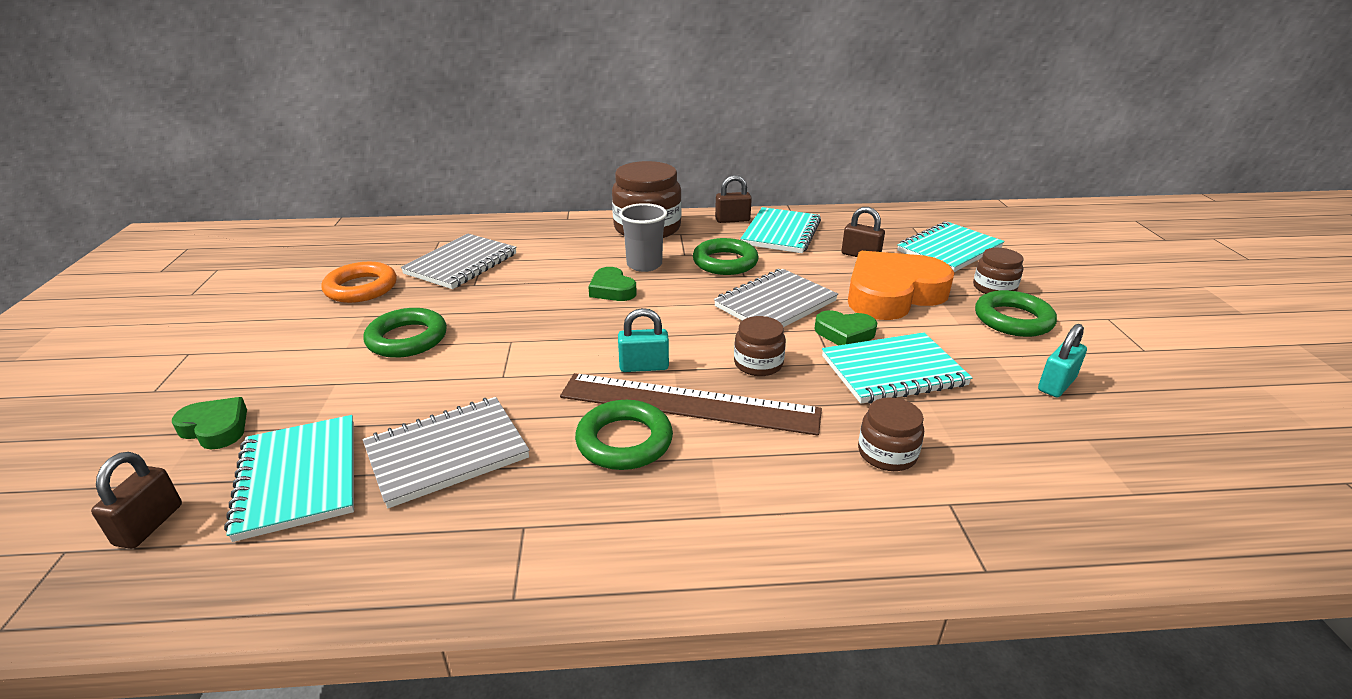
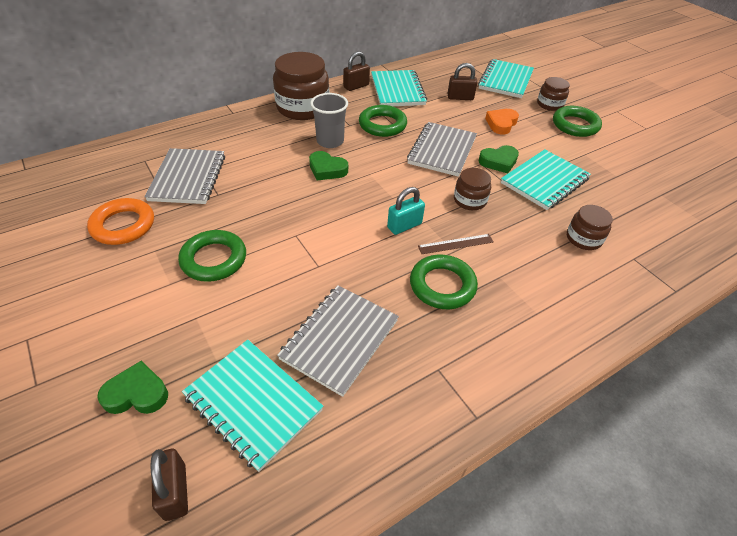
camera: 30 degrees left, 15 degrees up
brown ruler [560,373,822,436] -> brown ruler [418,234,493,254], size x0.43
orange heart [848,251,954,320] -> orange heart [485,109,519,134], size x0.48
turquoise padlock [1038,324,1087,397] -> none

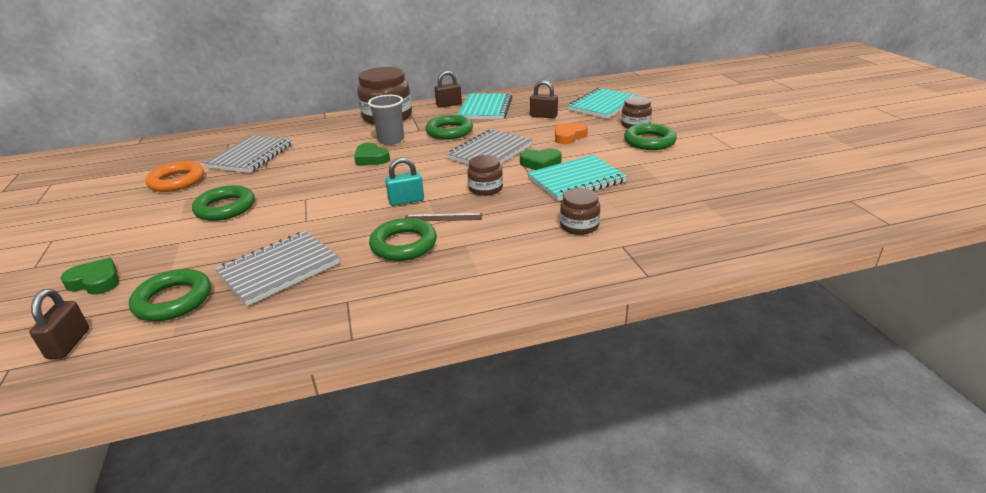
camera: 20 degrees right, 15 degrees down
turquoise notebook [182,340,323,472] -> green ring [129,269,211,321]

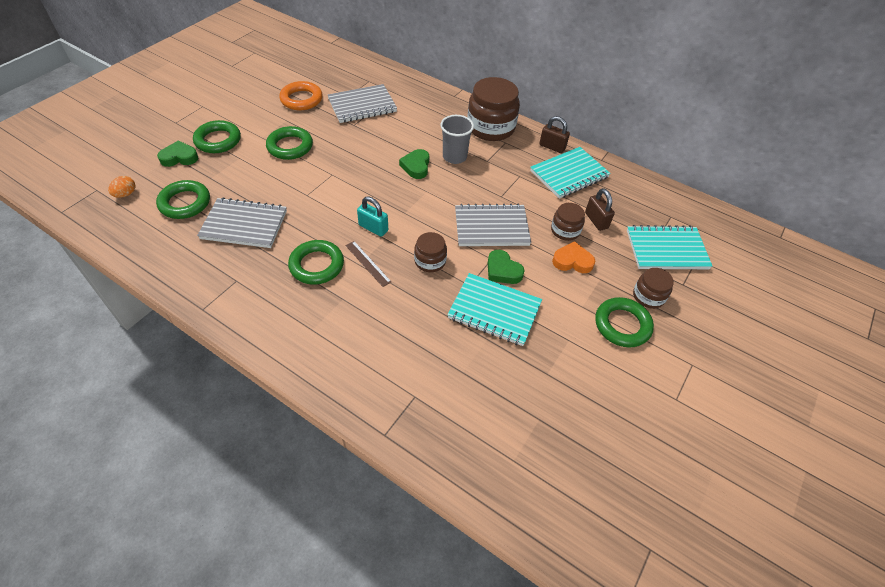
camera: 45 degrees right, 20 degrees up
brown padlock [29,289,89,359] -> orange egg [108,176,135,198]
green heart [61,258,119,295] -> green heart turned 75 degrees counterclockwise [157,140,198,167]
green ring [425,115,473,140] -> green ring moved to [193,120,241,153]
brown jar [560,188,600,235] -> brown jar moved to [551,203,585,241]

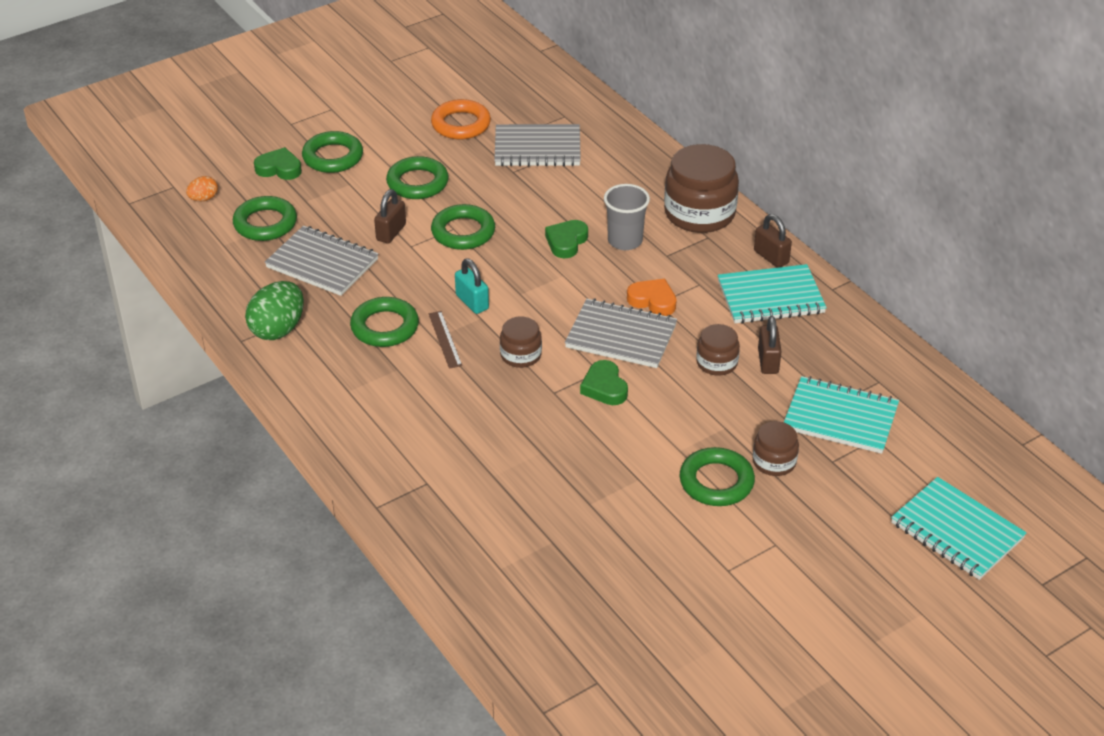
camera: 25 degrees right, 10 degrees down
turquoise notebook [447,273,542,346] -> turquoise notebook moved to [891,477,1027,580]
orange heart [552,241,595,273] -> orange heart moved to [627,279,676,316]
none -> green egg [245,281,304,340]
none -> brown padlock [374,189,406,243]
none -> green ring [431,204,495,250]

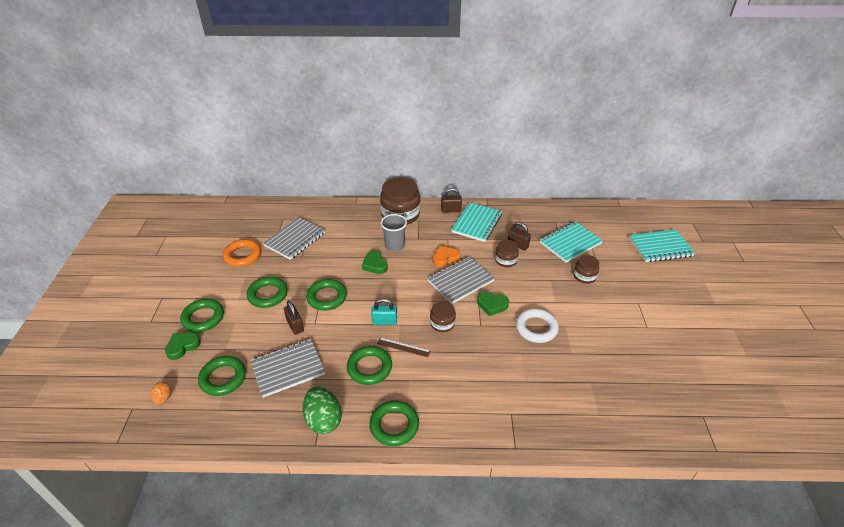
camera: 55 degrees left, 0 degrees up
green ring [679,447,755,506] -> green ring moved to [369,400,419,446]
none -> white ring [516,308,559,343]

